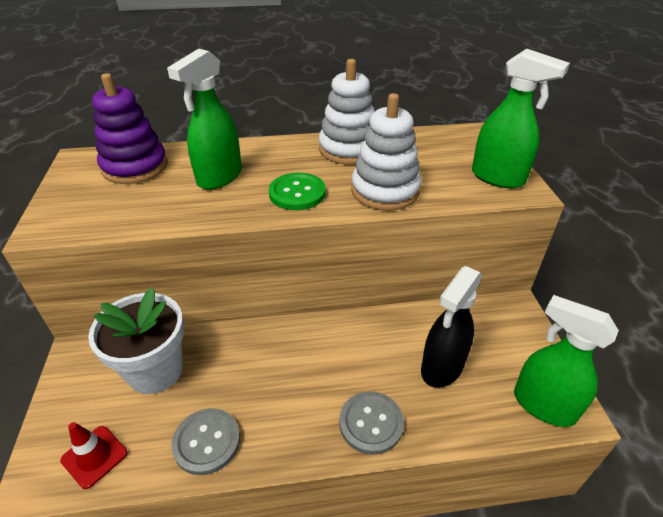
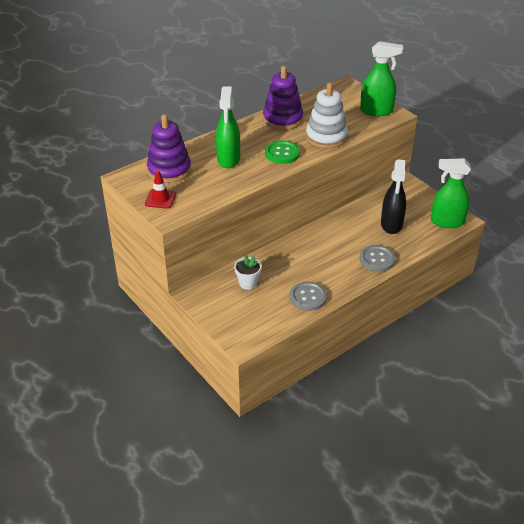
camera: 30 degrees left, 0 degrees up
red traffic cone [60,422,127,489] -> red traffic cone moved to [145,170,176,209]
white flower pot [88,288,184,394] -> white flower pot [234,255,262,290], size x0.53
white stacking toy [319,59,375,165] -> purple stacking toy [263,66,303,130]

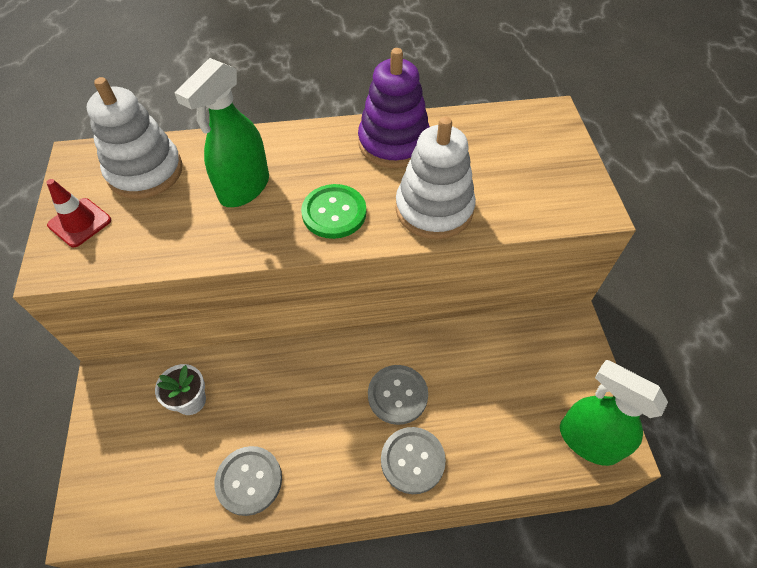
camera: 30 degrees right, 15 degrees up
purple stacking toy [147,114,191,183] -> white stacking toy [87,77,182,199]
green spray bottle [360,41,403,116] -> none
black spray bottle [381,159,406,234] -> none
none -> grey button [368,365,428,425]

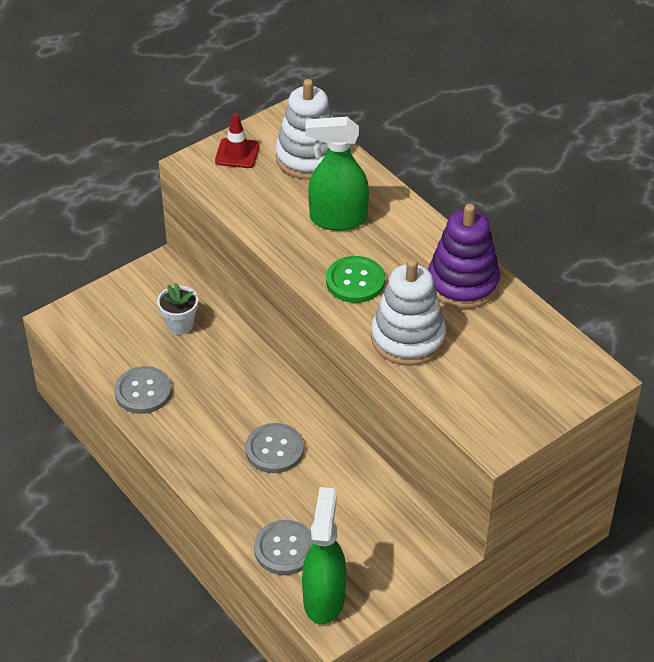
camera: 60 degrees right, 10 degrees down
grey button [381,427,446,494] -> grey button moved to [254,520,313,575]

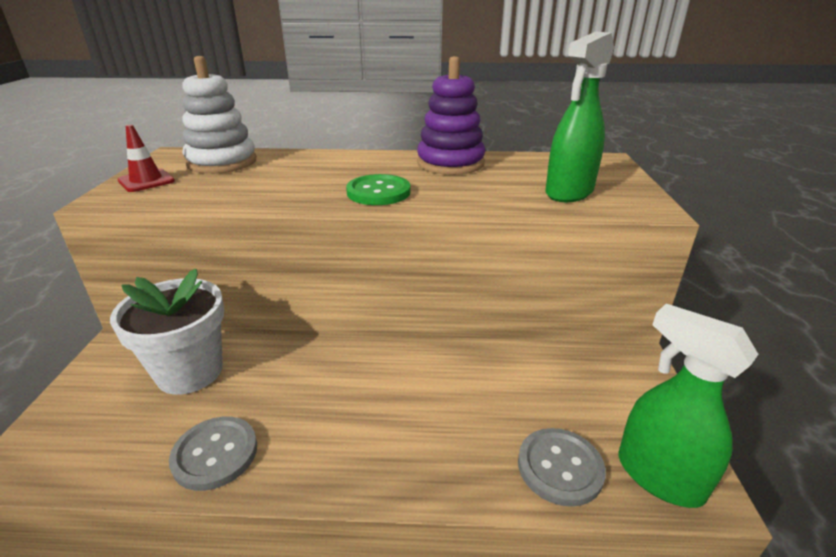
camera: 50 degrees left, 15 degrees down
white flower pot [157,283,198,334] -> white flower pot [110,269,224,395], size x1.87
grey button [245,423,304,473] -> none
green spray bottle [305,117,369,231] -> green spray bottle moved to [545,31,614,202]
white stacking toy [371,259,446,366] -> none

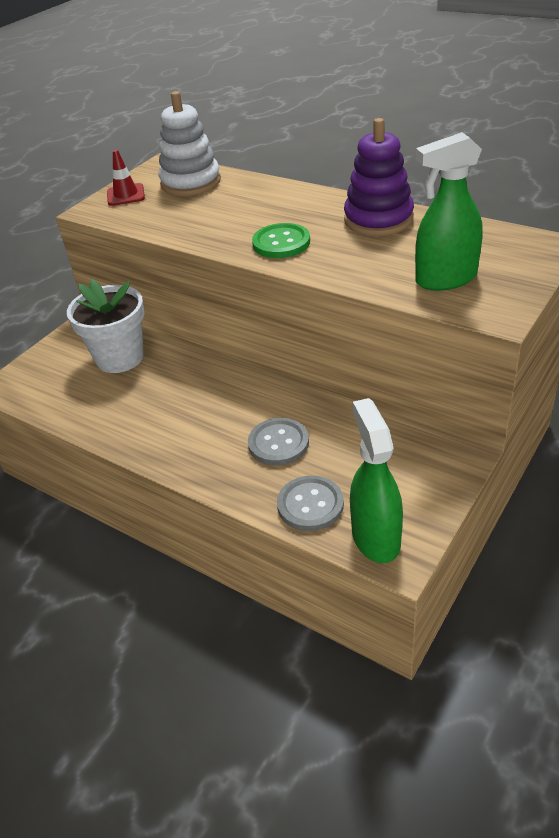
camera: 35 degrees right, 10 degrees up
grey button [169,416,257,491] -> grey button moved to [248,418,309,465]

